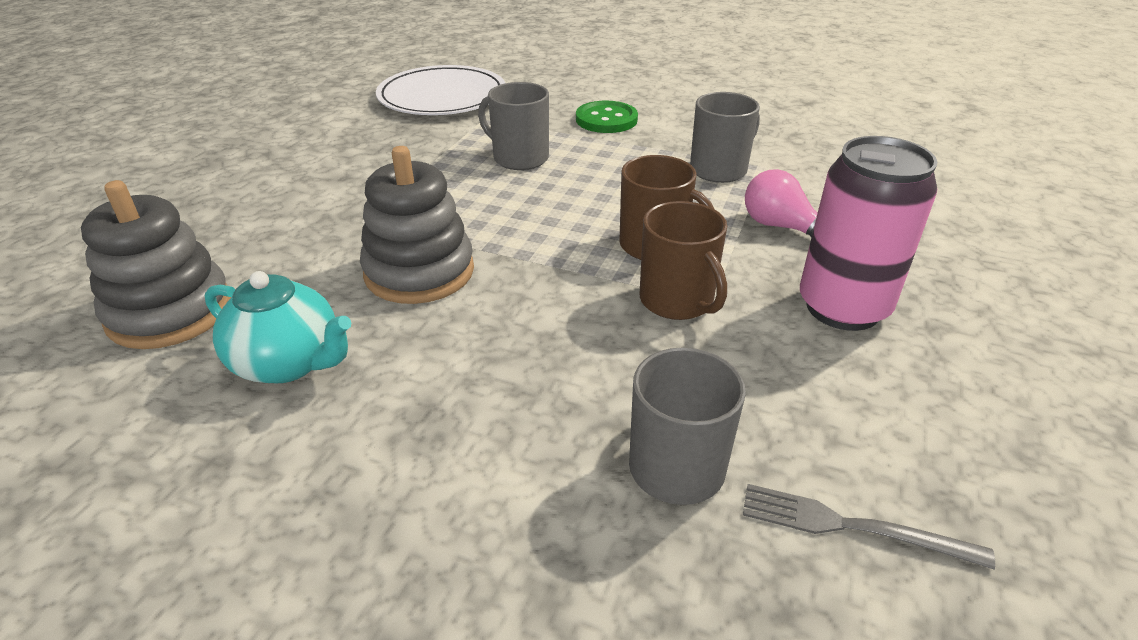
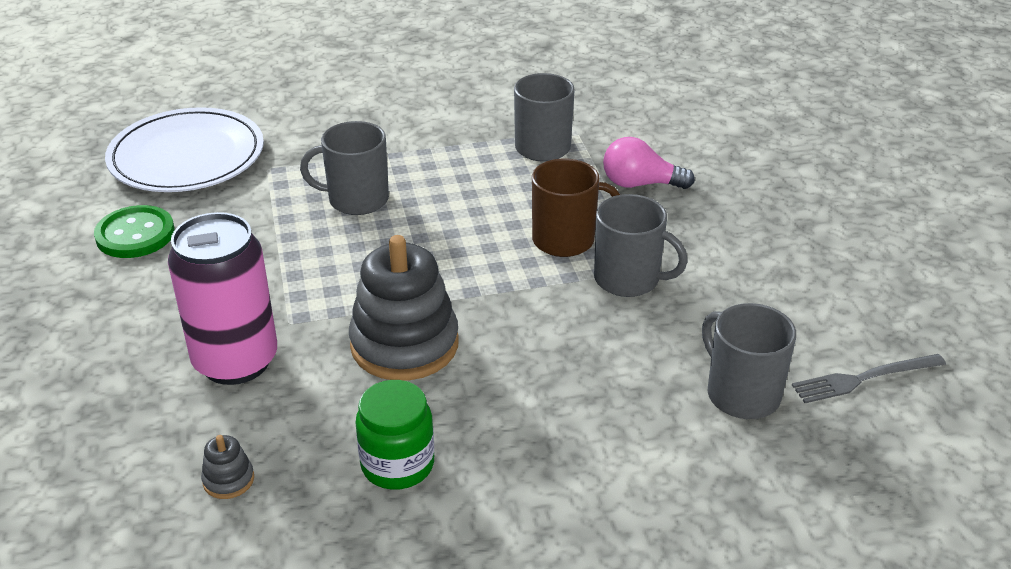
camera: 35 degrees left, 0 degrees up
grey stacking toy [81,180,231,349] -> grey stacking toy [201,435,254,499], size x0.41
turquoise teapot [205,271,351,384] -> green jar [356,380,434,490]
green button [576,101,638,133] -> green button moved to [94,205,175,258]
brown mug [640,201,727,320] -> grey mug [594,194,688,297]
pink can [800,136,937,331] -> pink can moved to [168,212,277,385]

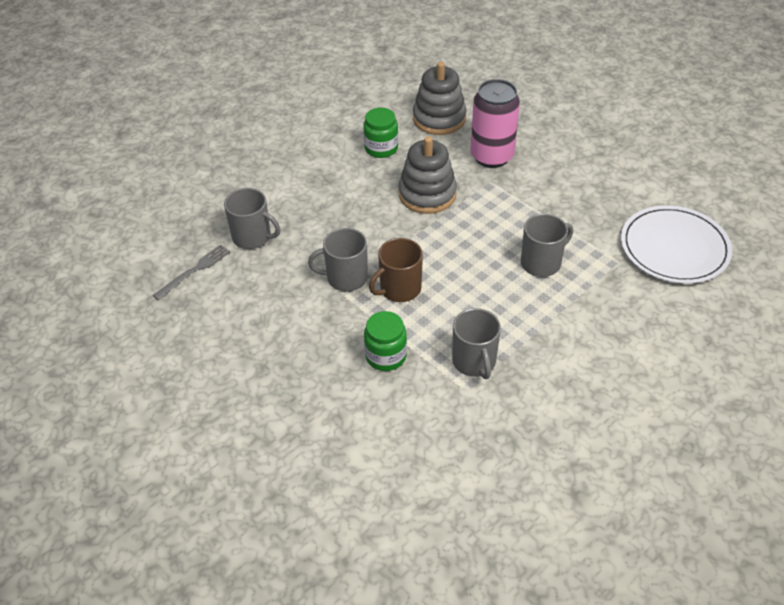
camera: 150 degrees right, 10 degrees up
green button [94,205,175,258] -> none
grey stacking toy [201,435,254,499] -> grey stacking toy [413,61,467,135], size x2.42
pink light bulb [603,137,695,189] -> green jar [364,311,407,371]

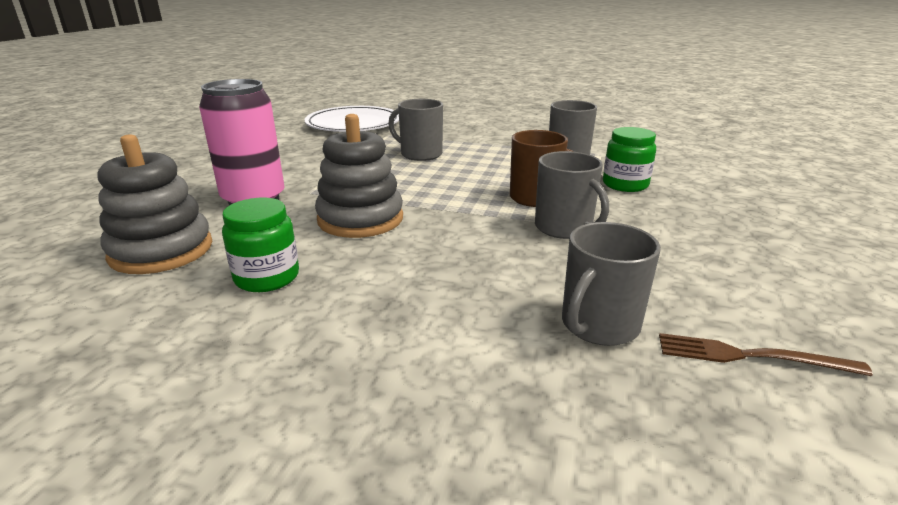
camera: 120 degrees left, 20 degrees down
grey fork [153,244,230,300] -> brown fork [659,333,873,376]
grey mug [224,188,280,249] -> grey mug turned 135 degrees counterclockwise [562,222,661,346]

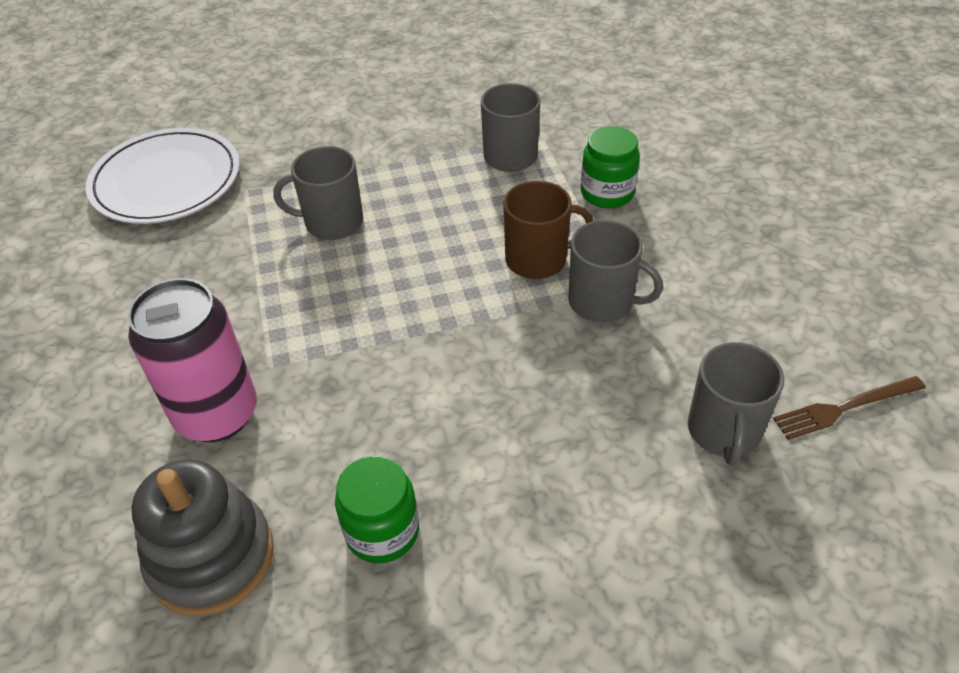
camera: 30 degrees left, 20 degrees up
grey stacking toy [315,114,403,238] -> none

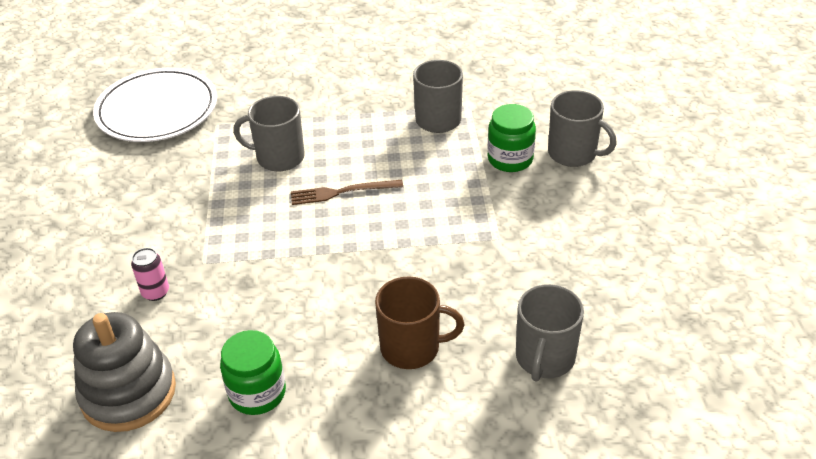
camera: 10 degrees right, 5 degrees down
pink can [127,278,257,442] -> pink can [131,248,169,301], size x0.42
brown mug [503,181,593,279] -> brown mug moved to [375,277,464,369]
grey mug [568,220,663,323] -> grey mug moved to [548,90,617,167]
brown fork [773,376,926,440] -> brown fork moved to [291,180,403,205]

